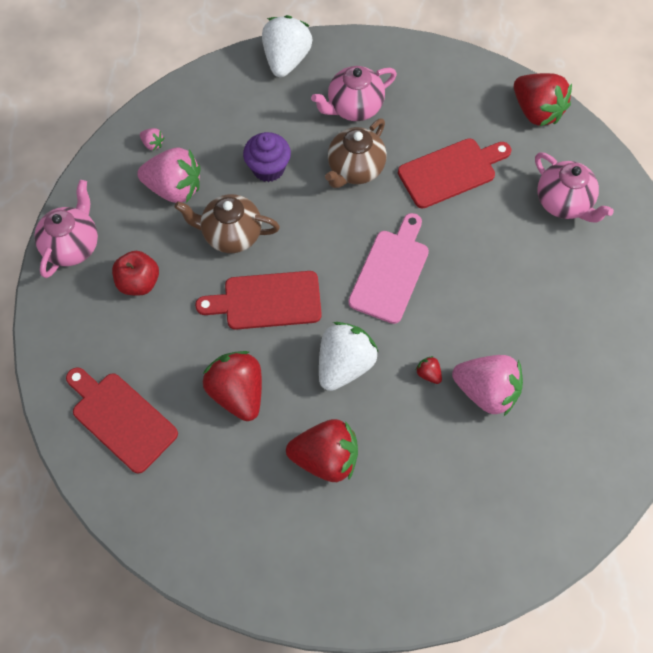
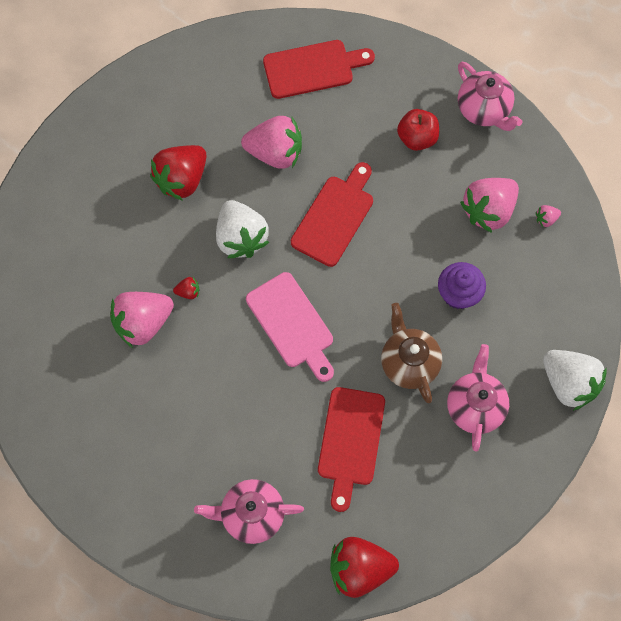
camera: 125 degrees right, 5 degrees up
brown teapot [175,194,280,253] -> none
red strawberry [203,351,262,421] -> pink strawberry [241,116,302,169]

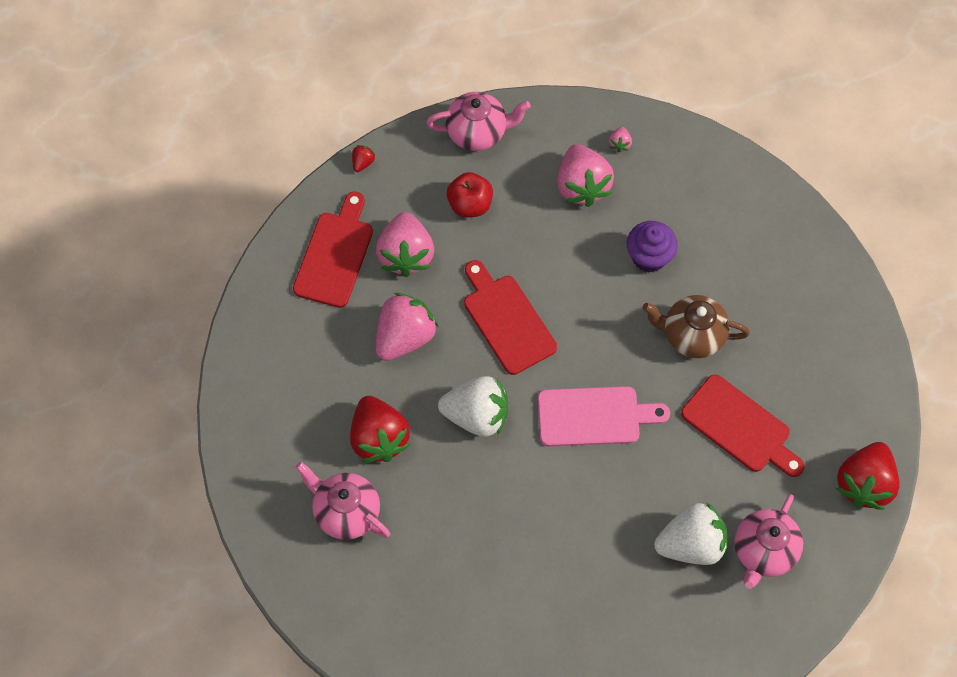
camera: 60 degrees left, 5 degrees down
pink strawberry [110,292,174,348] -> pink strawberry moved to [376,212,434,277]
red strawberry [173,277,199,299] -> red strawberry moved to [352,145,375,172]
pink teapot [447,344,510,452] -> pink teapot moved to [296,462,390,540]
white strawberry [543,350,607,411] -> white strawberry moved to [654,503,728,565]

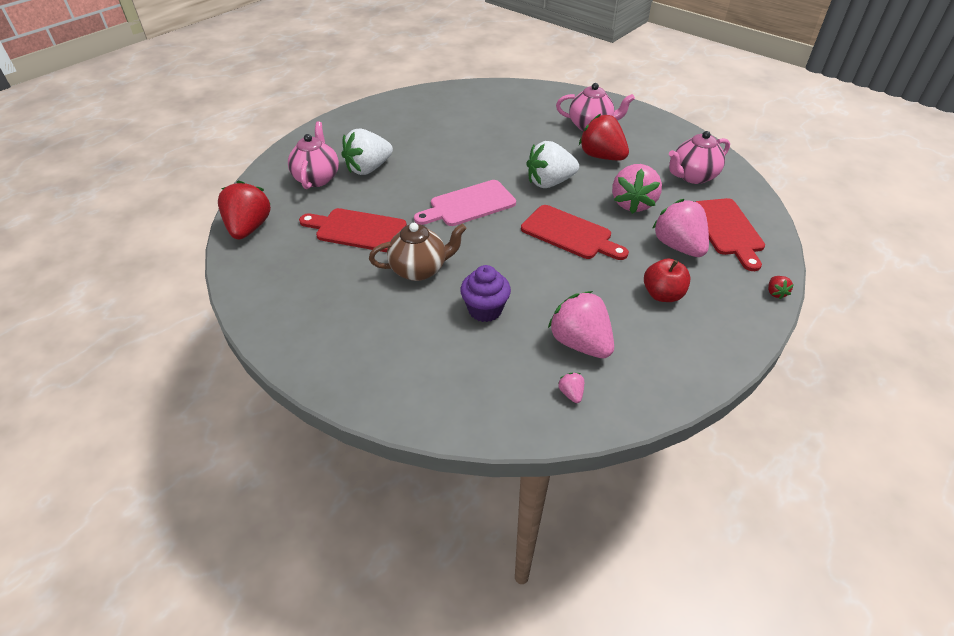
camera: 155 degrees right, 20 degrees down
pink teapot [426,92,531,151] -> pink teapot moved to [669,131,730,184]

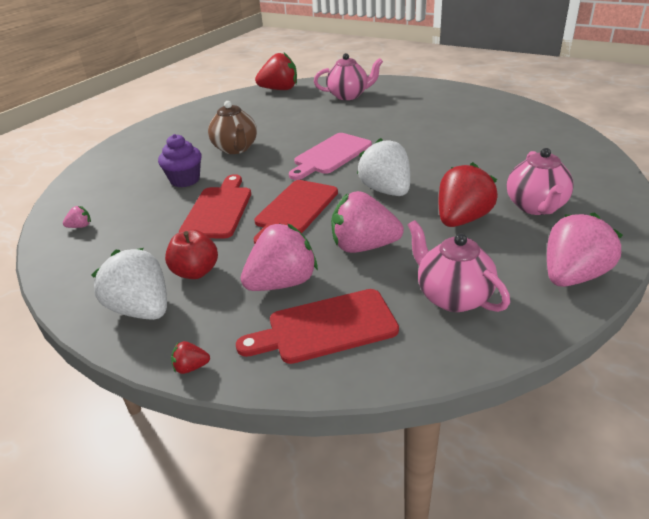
camera: 85 degrees right, 10 degrees down
red cutting board [299,208,407,252] -> red cutting board moved to [179,174,251,239]
white strawberry [341,128,393,175] -> white strawberry moved to [91,248,167,320]
pink cutting board [414,180,516,226] -> pink cutting board turned 105 degrees counterclockwise [289,133,372,180]
pink strawberry [548,291,614,358] -> pink strawberry moved to [547,212,623,287]

